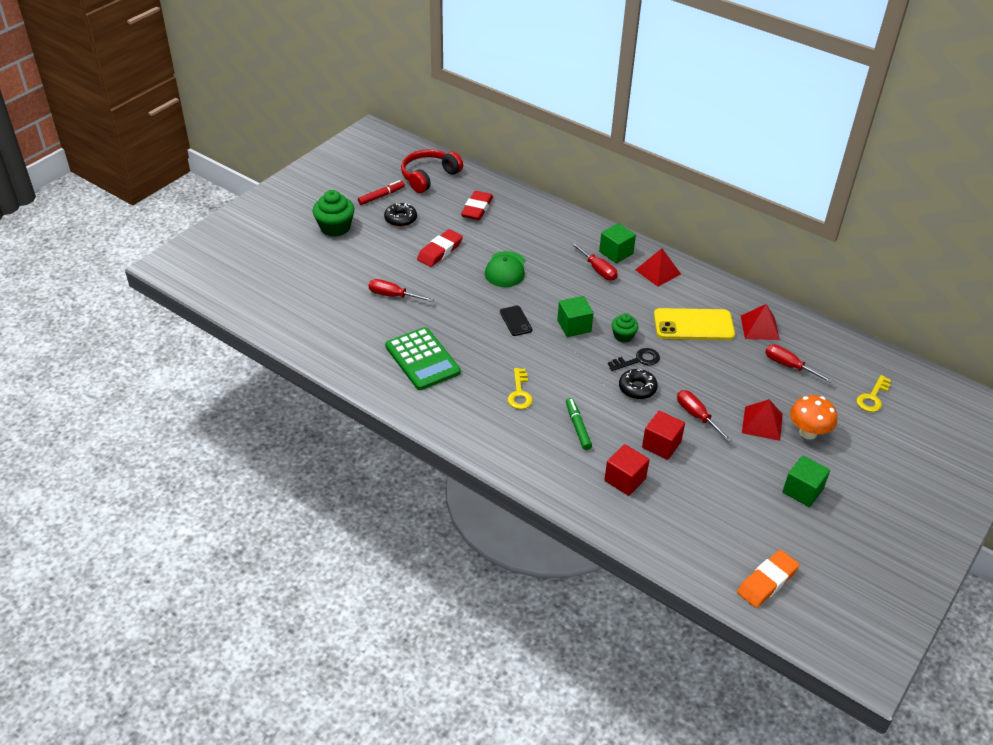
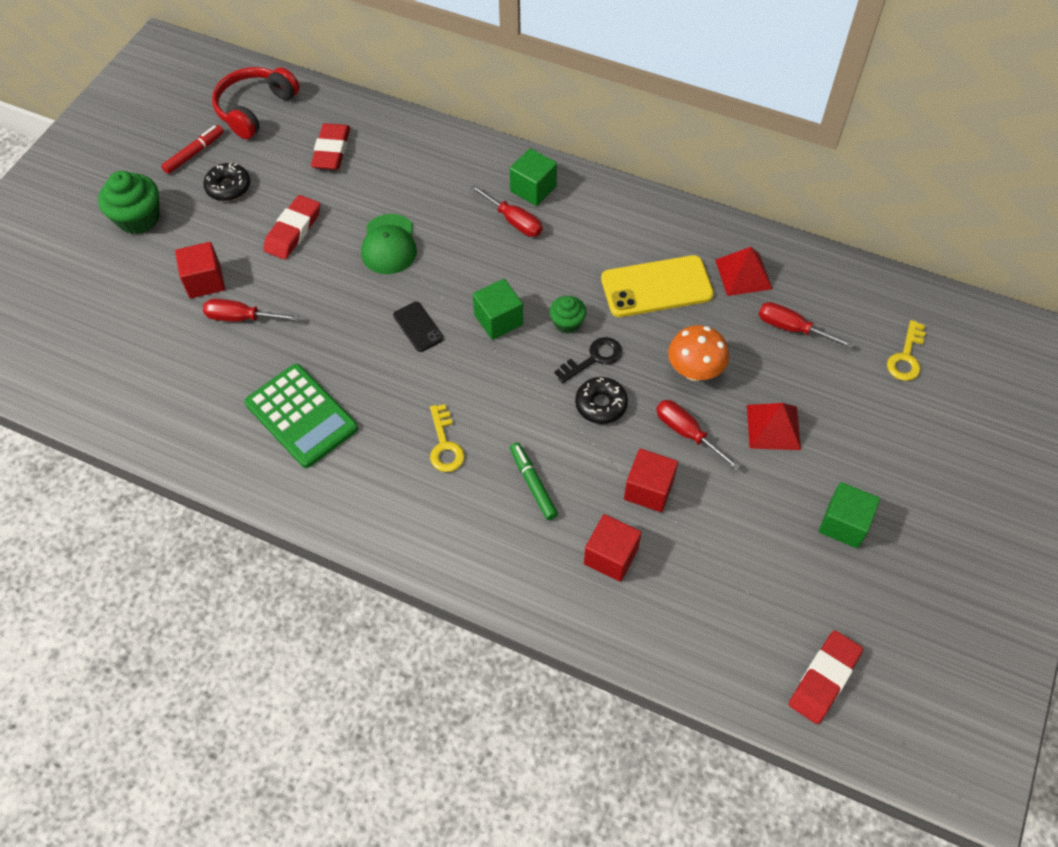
camera: 10 degrees left, 15 degrees up
red pyramid [636,248,681,287] -> none
orange eraser [737,550,800,608] -> red eraser [789,630,863,724]
orange mushroom [790,395,837,439] -> orange mushroom moved to [668,325,729,381]
none -> red cube [175,242,225,298]

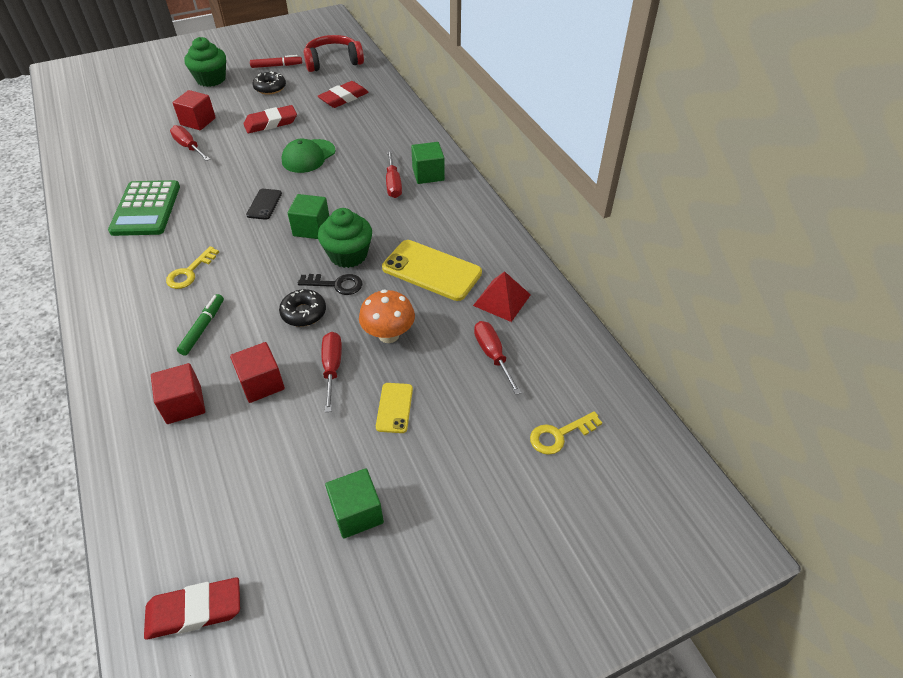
camera: 40 degrees right, 10 degrees down
green cupcake [549,296,586,333] -> green cupcake [318,208,372,268], size x1.70
red pyramid [747,403,801,450] -> yellow phone [376,383,413,433]

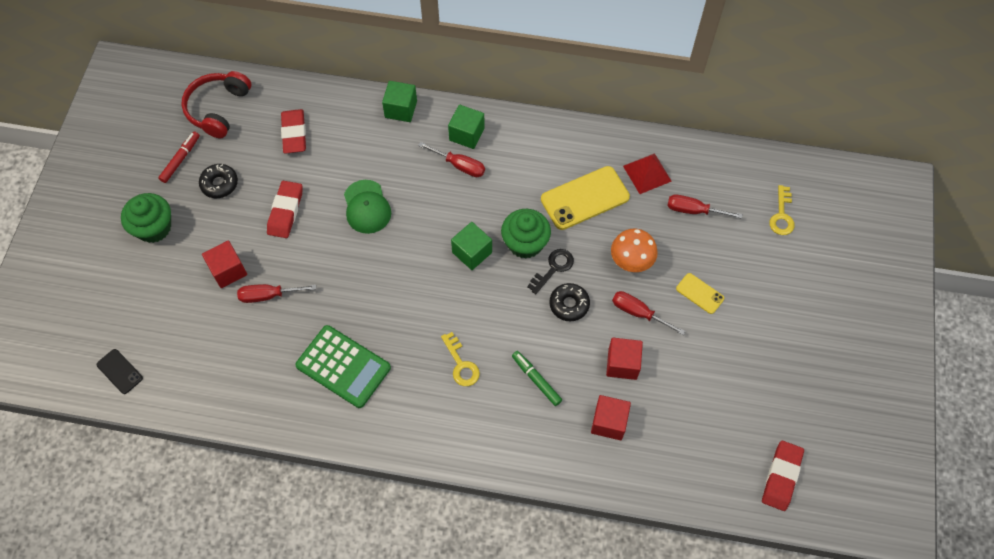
camera: 55 degrees left, 15 degrees up
black phone [246,189,282,220] -> black phone moved to [96,349,143,394]
green cube [325,468,384,538] -> green cube moved to [382,81,417,122]

